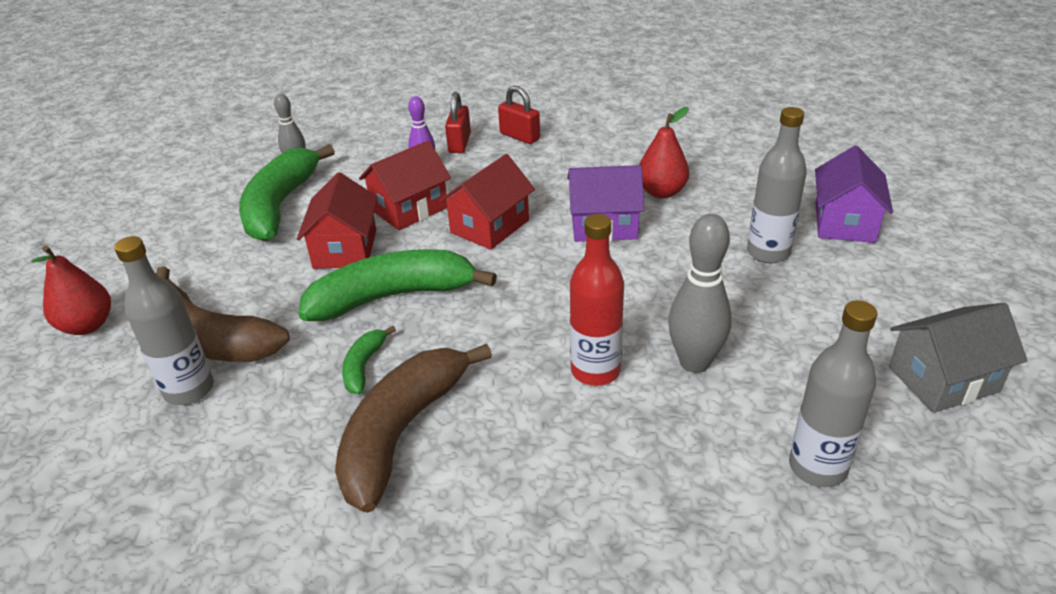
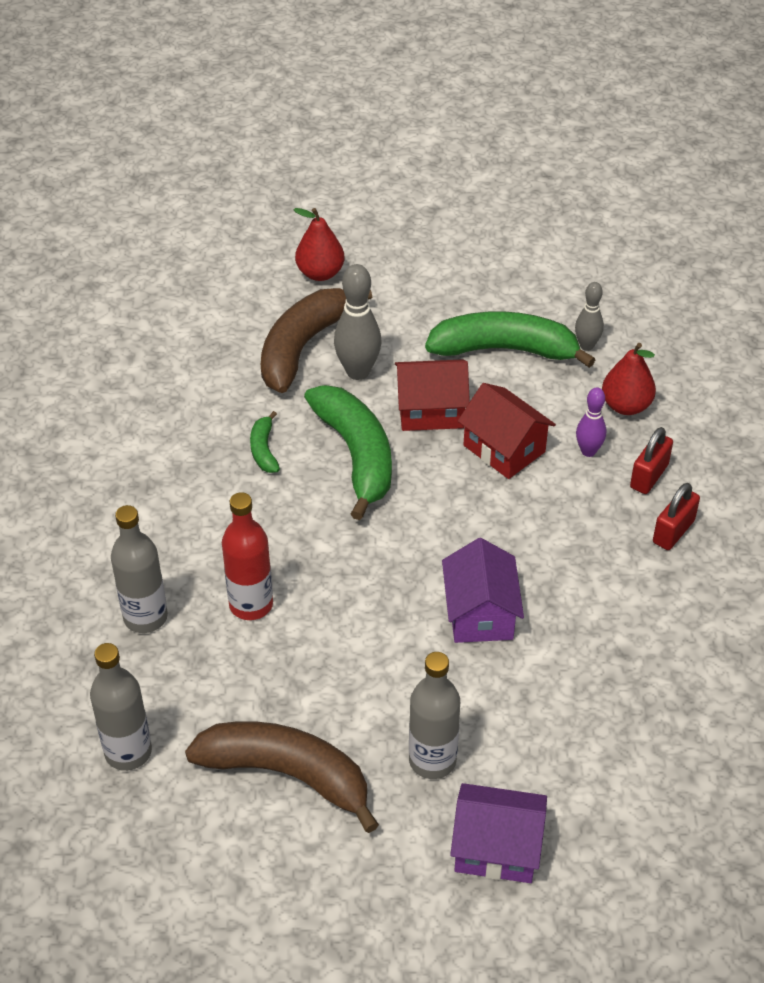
camera: 85 degrees right, 10 degrees up
grey bottle [114,236,214,405] -> grey bottle moved to [111,505,168,633]
brown banana [335,344,492,512] -> brown banana moved to [185,721,379,833]
green banana [342,326,396,394] -> green banana turned 105 degrees counterclockwise [250,411,280,473]
red house [439,154,535,250] -> none
red padlock [445,92,471,153] -> red padlock turned 60 degrees counterclockwise [630,427,673,494]
red pear [639,107,689,198] -> red pear moved to [602,343,656,415]
grey bowling pin [668,214,732,373] -> grey bowling pin moved to [334,264,381,380]
grey house [889,303,1028,413] -> none

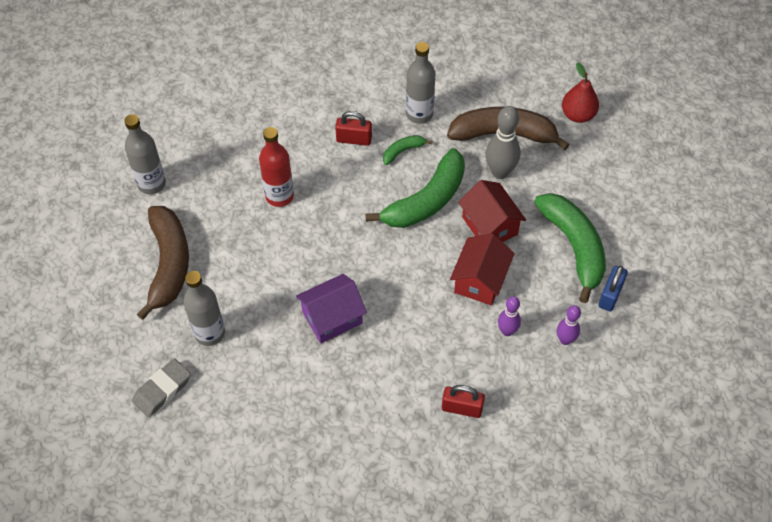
camera: 65 degrees right, 10 degrees up
grey bottle [111,505,168,633] -> grey bottle moved to [406,42,436,124]
purple house [450,783,547,883] -> grey eraser [132,359,191,417]
grey bowling pin [575,282,604,351] -> blue padlock [598,266,628,312]
red pear [602,343,656,415] -> purple bowling pin [557,305,581,345]
red padlock [630,427,673,494] -> red padlock moved to [335,111,372,146]

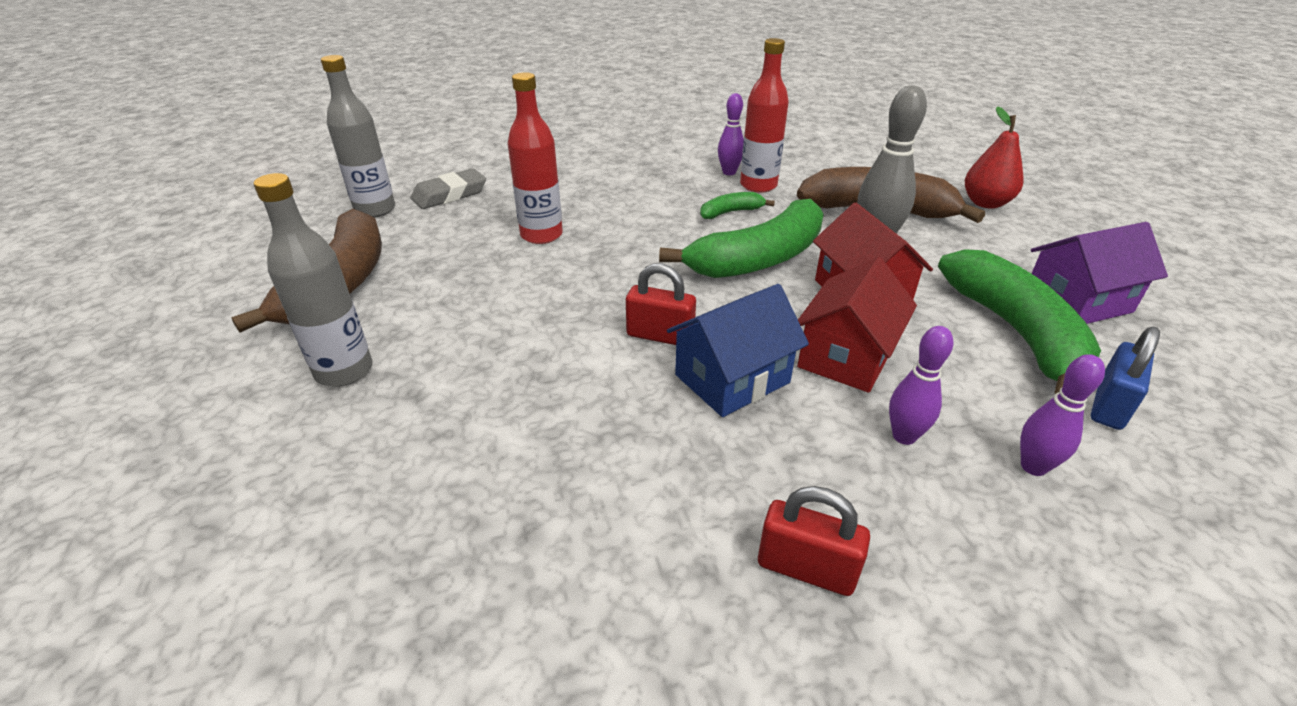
camera: 10 degrees right, 20 degrees down
grey eraser [132,359,191,417] -> grey eraser moved to [410,168,486,209]
purple house [296,274,367,343] -> purple house moved to [1031,222,1168,324]
red padlock [335,111,372,146] -> red padlock moved to [626,263,696,345]
grey bottle [406,42,436,124] -> red bottle [740,38,789,193]
none -> blue house [667,284,809,417]
none -> purple bowling pin [718,93,744,175]

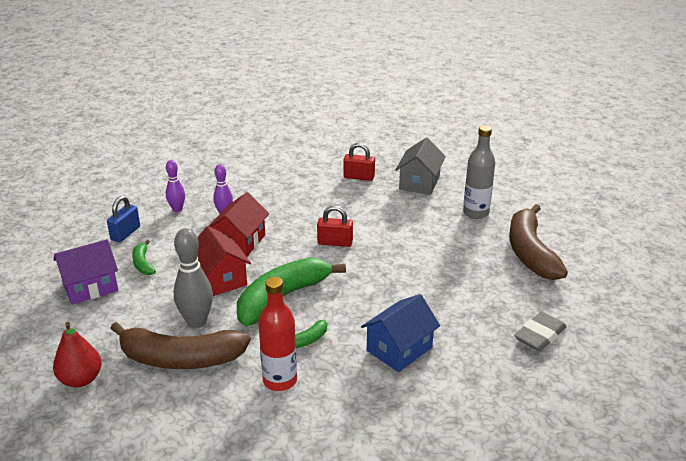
camera: 170 degrees right, 5 degrees down
grey bottle [321,55,395,218] -> none
red bottle [508,72,563,244] -> none
blue house [667,284,809,417] -> blue house moved to [361,294,440,372]
purple bowling pin [718,93,744,175] -> none
red padlock [758,486,870,596] -> red padlock moved to [343,143,375,181]
green banana [938,249,1101,394] -> green banana [132,240,156,275], size x0.46
none -> grey house [395,137,446,195]

